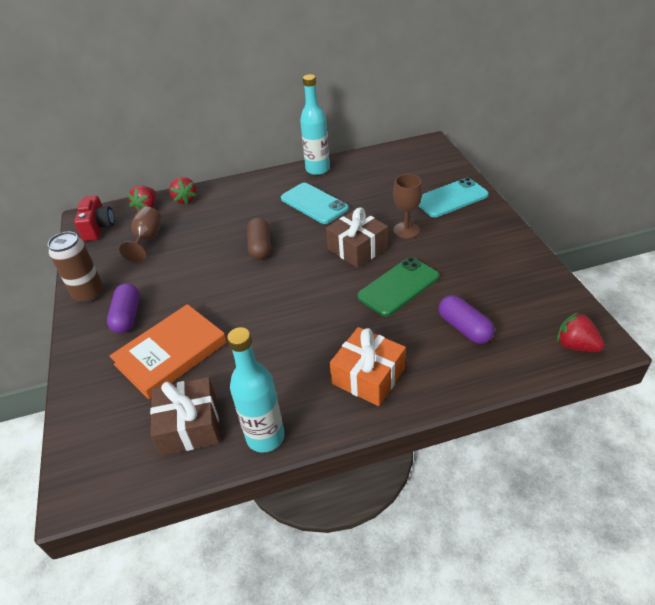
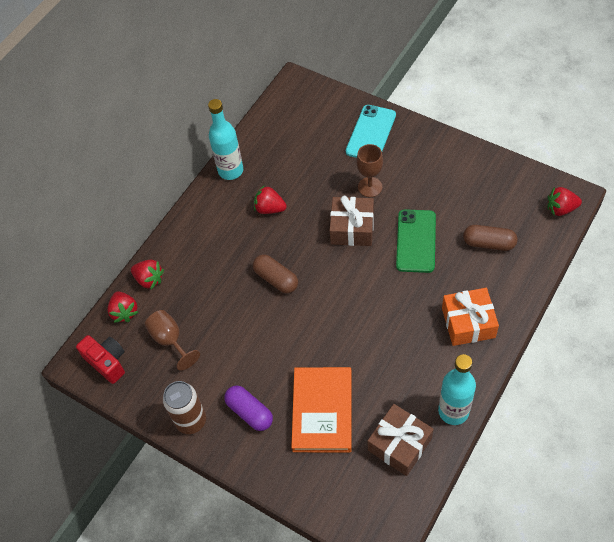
camera: 40 degrees left, 15 degrees up
turquoise phone [281,183,349,224] -> red strawberry [254,185,287,214]
purple capsule [439,295,495,344] -> brown capsule [463,225,517,251]

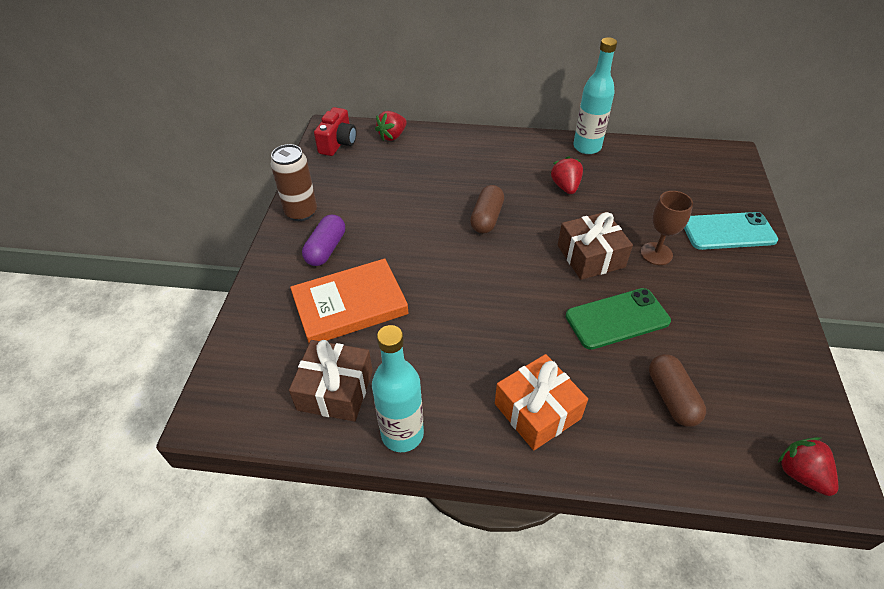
camera: 60 degrees right, 10 degrees down
red strawberry [131,260,164,289] -> none
brown goblet [145,310,200,371] -> none

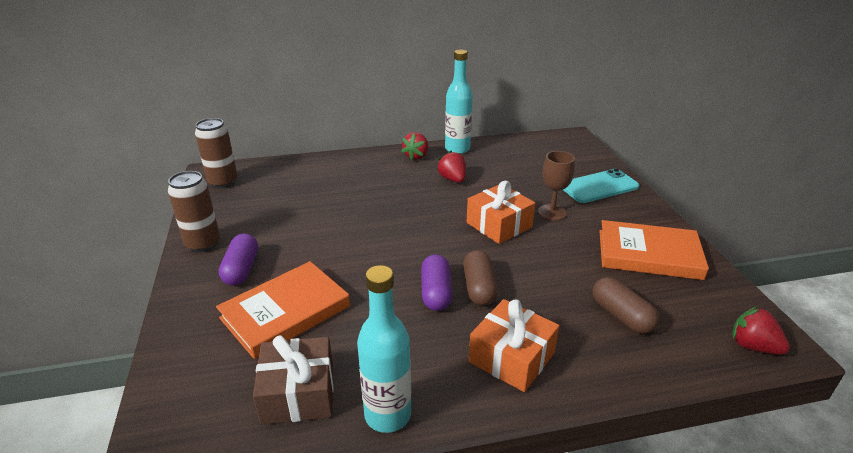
camera: 20 degrees left, 15 degrees down
red camera [314,107,357,156] -> brown can [195,118,238,188]
red strawberry [375,111,407,141] -> red strawberry moved to [401,132,428,160]
brown capsule [470,185,504,234] -> brown capsule moved to [463,250,498,306]
brown gift [558,212,633,280] -> orange gift [467,181,535,244]
green phone [565,288,671,350] -> none
none -> purple capsule [421,254,453,311]
none -> orange book [600,220,709,280]

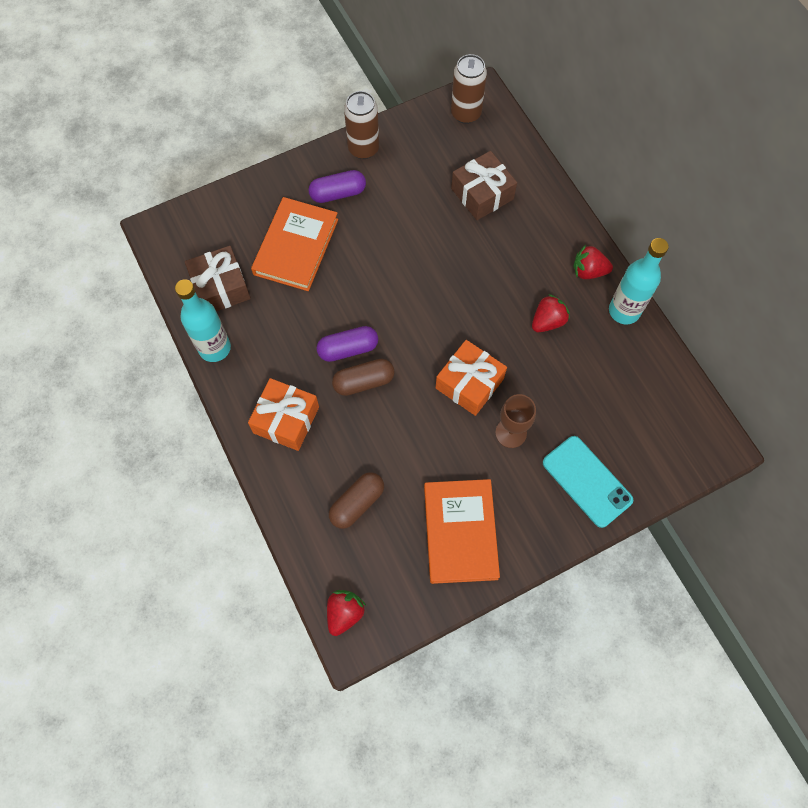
camera: 75 degrees right, 35 degrees up
orange book [216,261,350,359] -> orange book turned 75 degrees clockwise [251,197,338,291]
none -> brown gift [451,151,517,220]

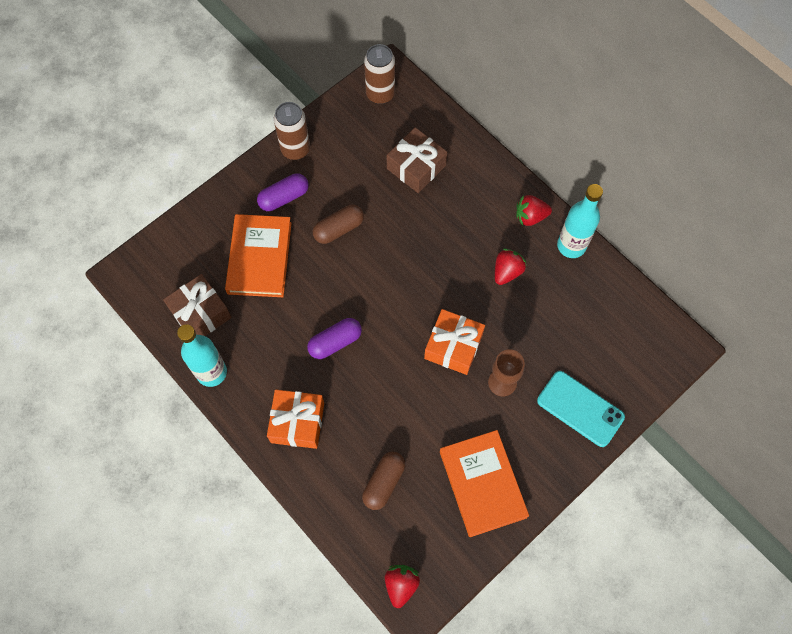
camera: 15 degrees left, 0 degrees up
brown capsule [332,359,395,396] -> brown capsule moved to [313,204,364,244]

